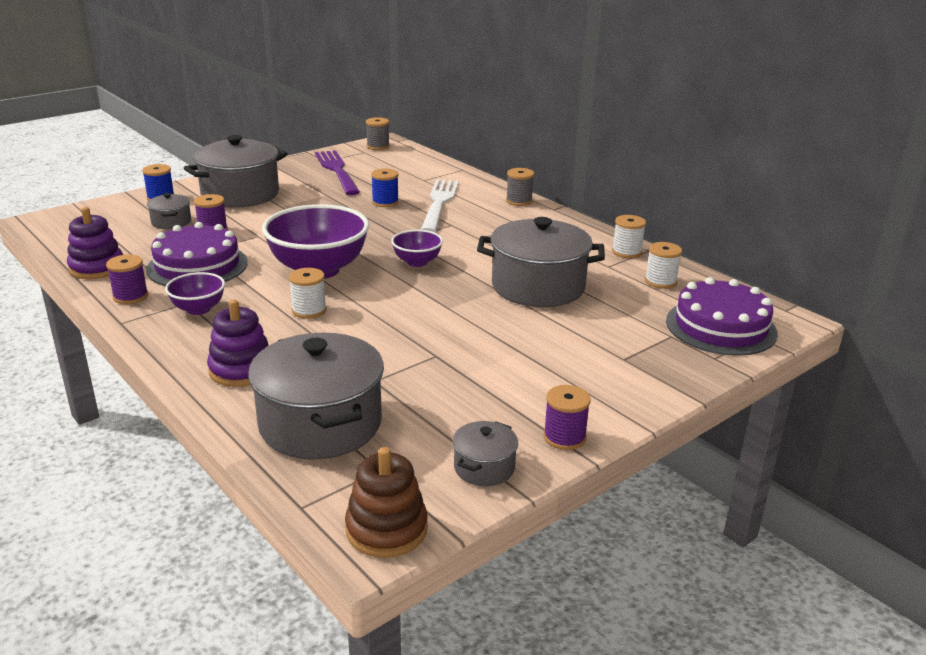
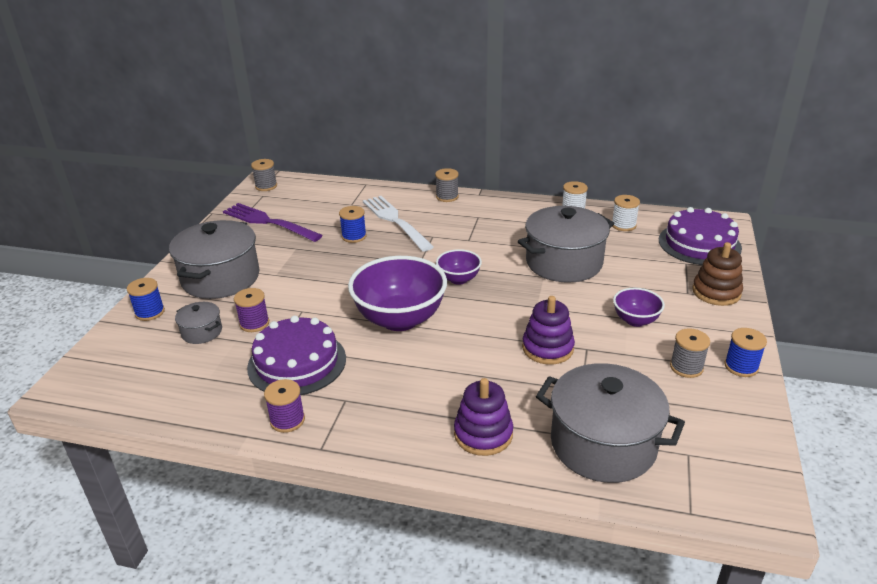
camera: 35 degrees left, 5 degrees up
purple stacking toy [67,207,123,279] -> purple stacking toy moved to [522,296,575,365]
purple bowl [165,272,225,315] -> purple bowl moved to [613,288,665,327]
white spool [289,268,327,319] -> none
brown stacking toy [345,447,428,558] -> brown stacking toy moved to [692,242,743,306]
grey pot [453,421,518,486] -> none
purple spool [543,385,591,450] -> blue spool [725,328,767,377]
none -> grey spool [670,328,710,378]

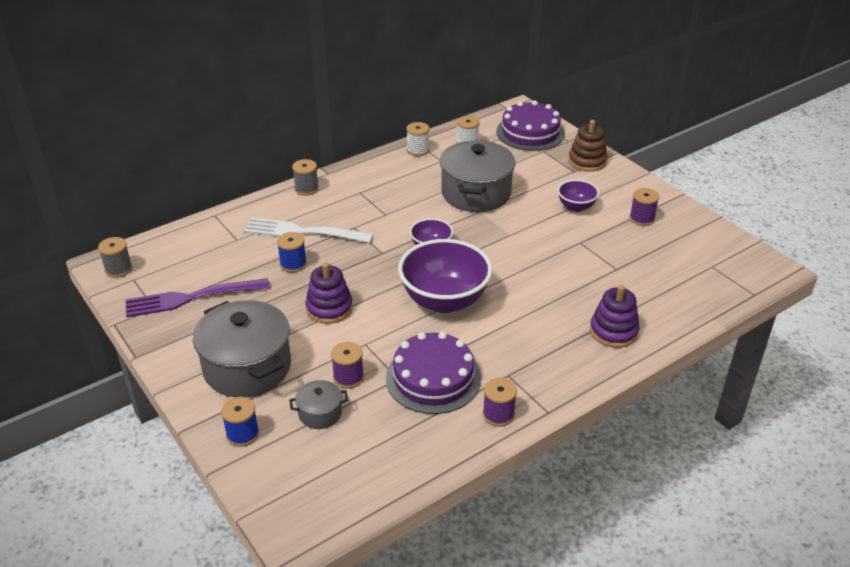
camera: 50 degrees left, 5 degrees up
purple stacking toy [522,296,575,365] -> purple stacking toy moved to [305,262,353,324]
grey pot [536,363,685,483] -> none
grey spool [670,328,710,378] -> purple spool [629,188,659,226]
blue spool [725,328,767,377] -> none

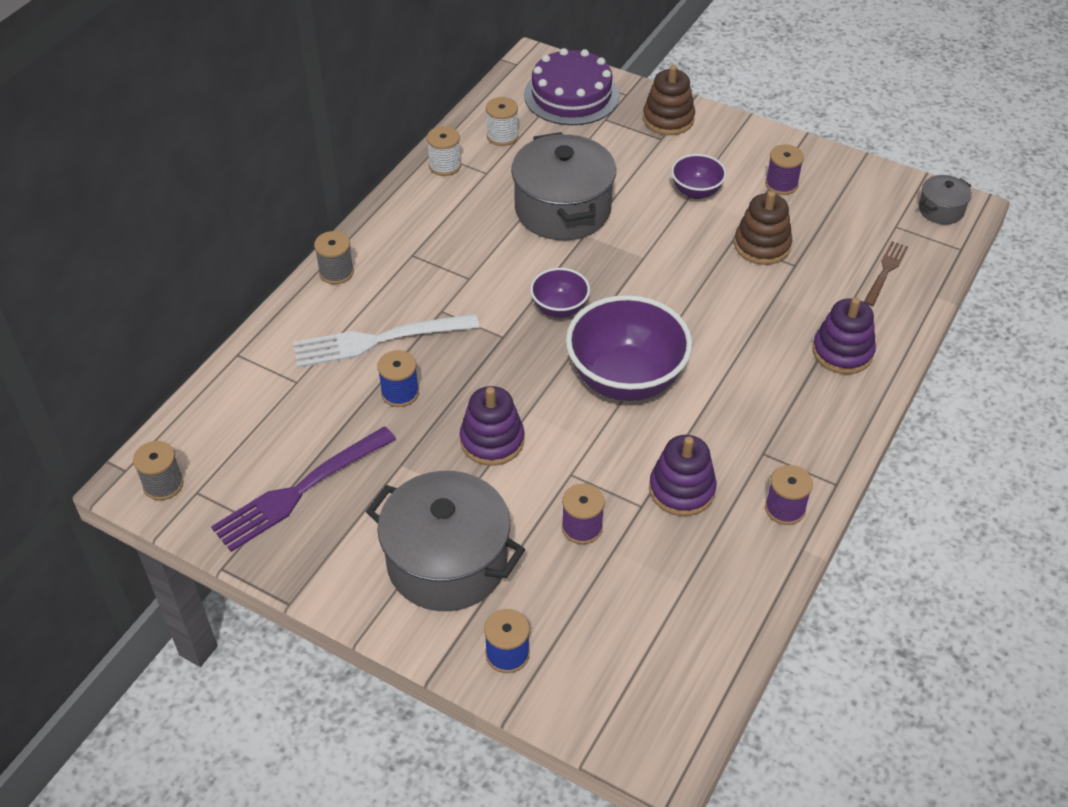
camera: 25 degrees left, 10 degrees up
grey pot [289,380,348,429] -> grey pot moved to [919,175,972,225]
purple cake [386,332,481,414] -> purple stacking toy [649,435,717,516]
none -> brown stacking toy [734,191,792,265]
none -> brown fork [864,241,908,306]

